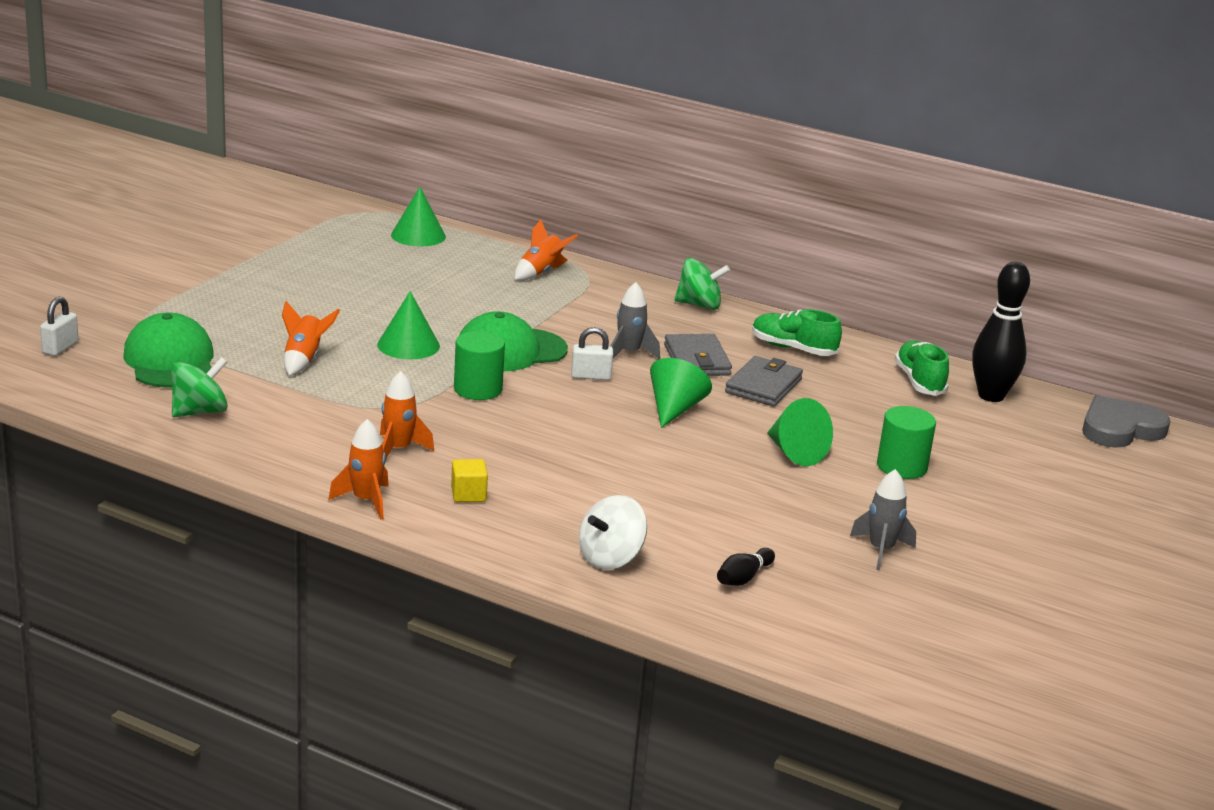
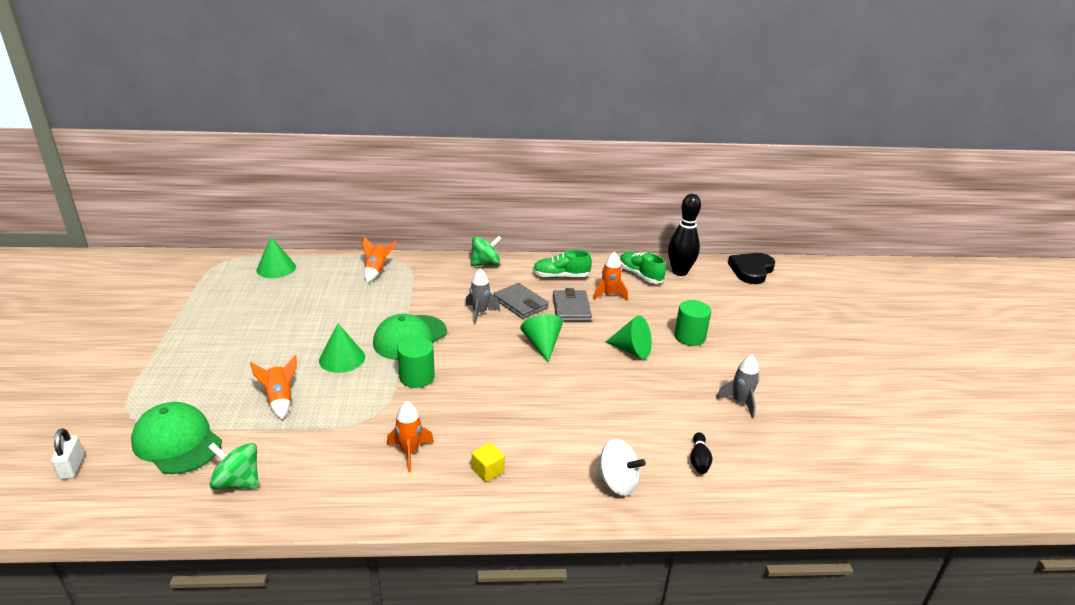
camera: 30 degrees left, 5 degrees up
green spinning top [171,357,228,417] -> green spinning top turned 90 degrees counterclockwise [208,443,259,489]
orange rocket [328,419,389,519] -> orange rocket moved to [593,252,628,301]
white padlock [571,327,613,380] -> none
white spinning top [579,495,647,570] -> white spinning top turned 75 degrees counterclockwise [596,439,646,496]
grey heart [1082,396,1171,448] -> black heart [728,253,775,284]

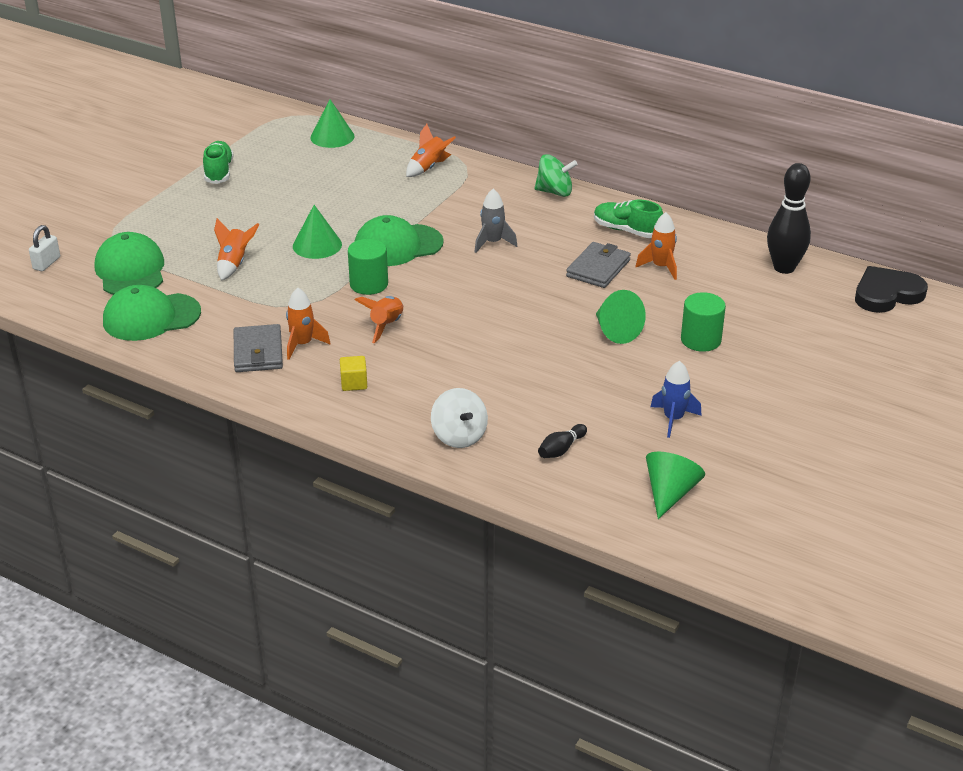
camera: 35 degrees right, 5 degrees up
green spinning top [208,443,259,489] -> green cap [103,285,201,341]
grey wallet [493,283,549,319] -> grey wallet moved to [234,324,283,372]
green cone [520,314,563,362] -> green cone moved to [646,452,705,519]
green shoe [620,252,666,284] -> green shoe moved to [203,141,233,184]
grey rocket [716,355,759,418] -> blue rocket [650,361,702,438]
none -> orange rocket [355,296,404,343]

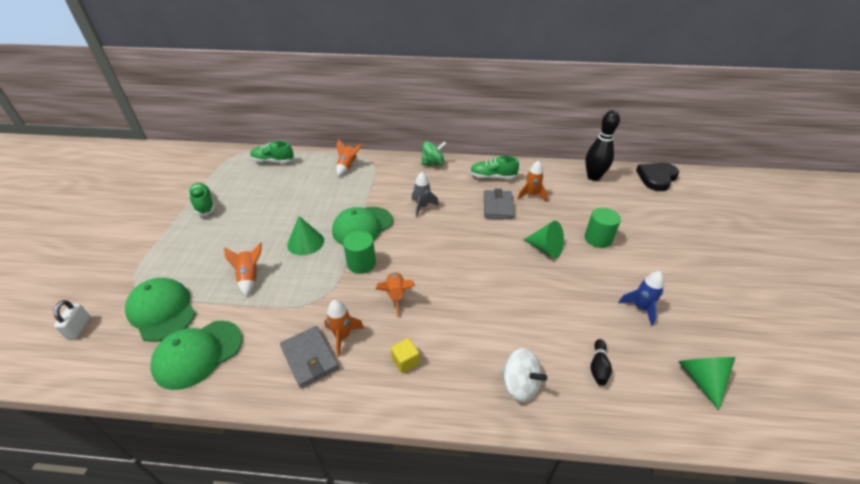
camera: 25 degrees left, 5 degrees up
green cone [310,99,355,148] -> green shoe [250,141,294,163]

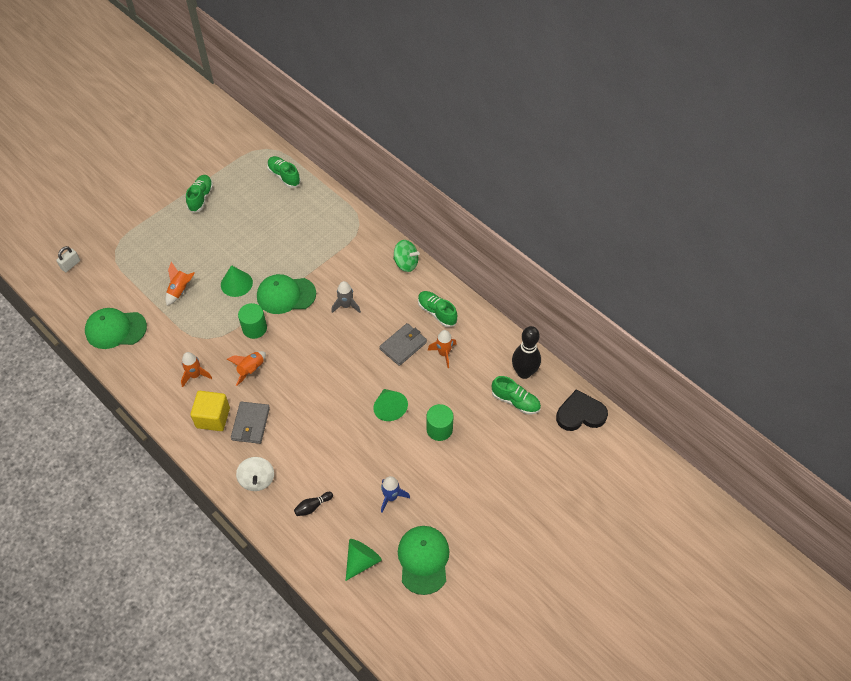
camera: 40 degrees right, 15 degrees up
green cap [125,278,196,342] -> green cap moved to [398,526,450,595]
grey wallet [280,326,339,388] -> grey wallet moved to [231,402,270,444]
orange rocket [336,139,362,176] -> none
yellow cube [391,338,420,373] -> yellow cube [190,391,230,431], size x1.83
none -> green shoe [492,376,541,414]

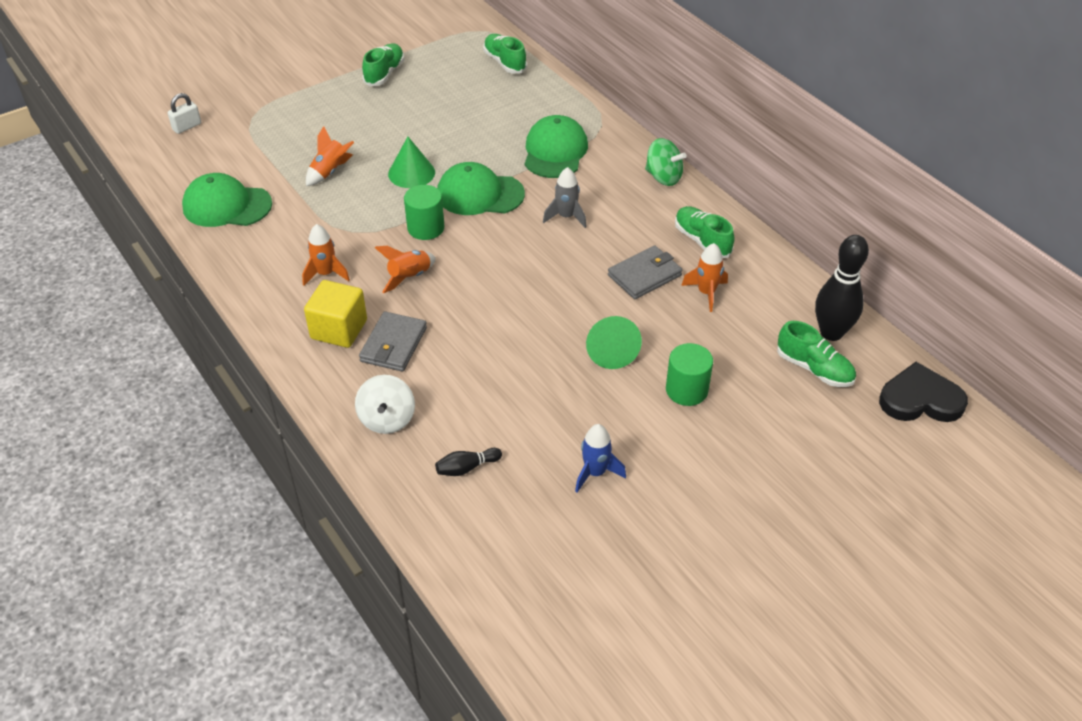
camera: 10 degrees right, 10 degrees down
green cone [346,539,382,581] -> none
green cap [398,526,450,595] -> green cap moved to [525,115,588,178]

